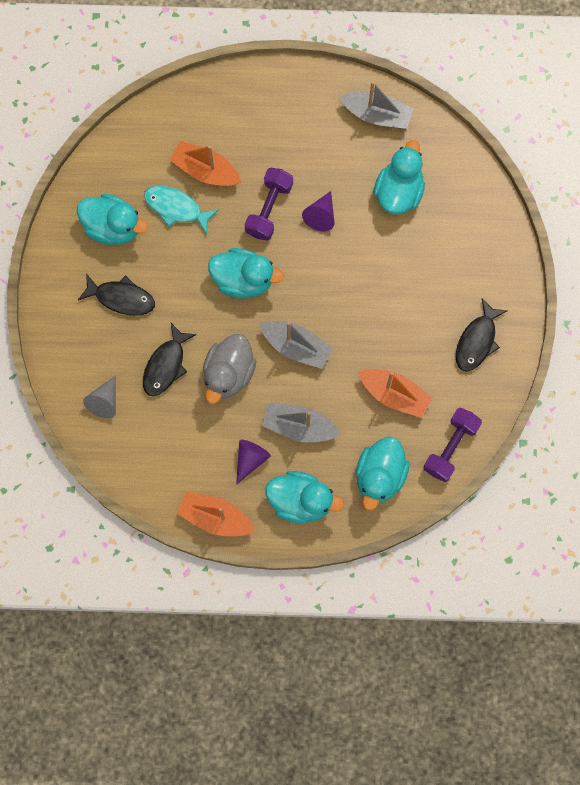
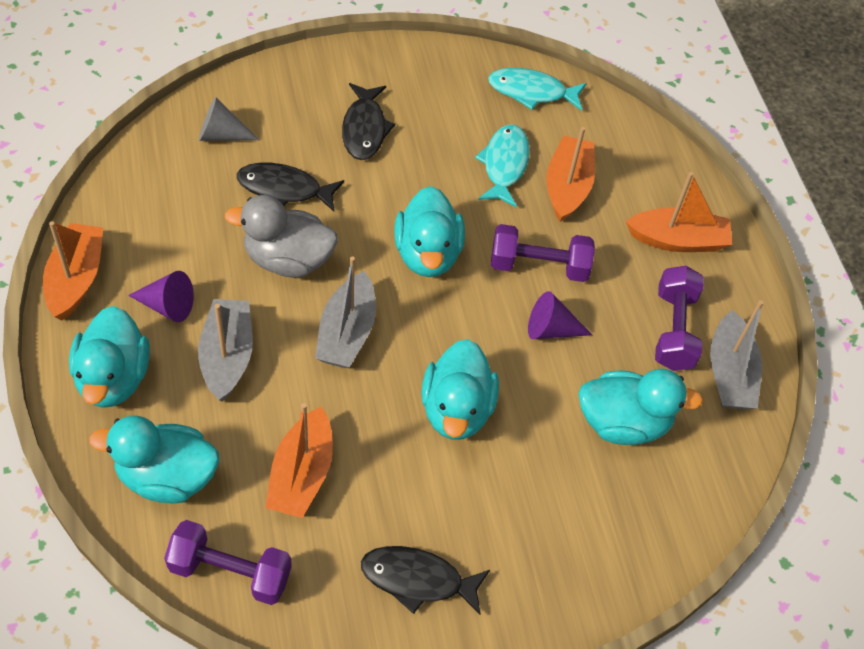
camera: 70 degrees right, 20 degrees down
turquoise duck [77,194,148,245] -> turquoise duck moved to [421,339,499,440]
none -> turquoise fish [488,68,587,111]
none -> orange boat [626,172,732,252]
none -> purple dumbbell [655,266,704,371]

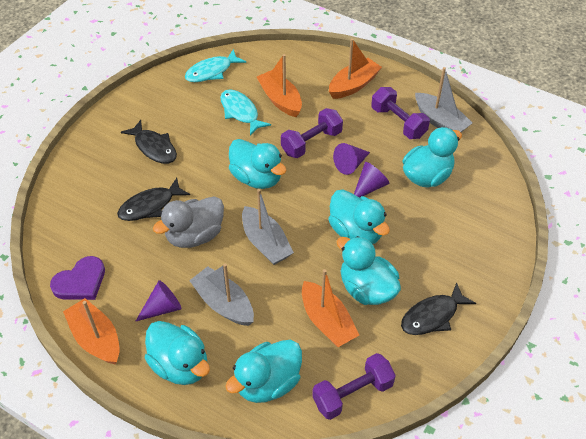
camera: 40 degrees left, 5 degrees down
grey cone [199,97,259,141] -> none
none -> purple heart [50,256,105,300]
none -> turquoise duck [336,236,401,305]
none -> purple cone [354,162,390,198]

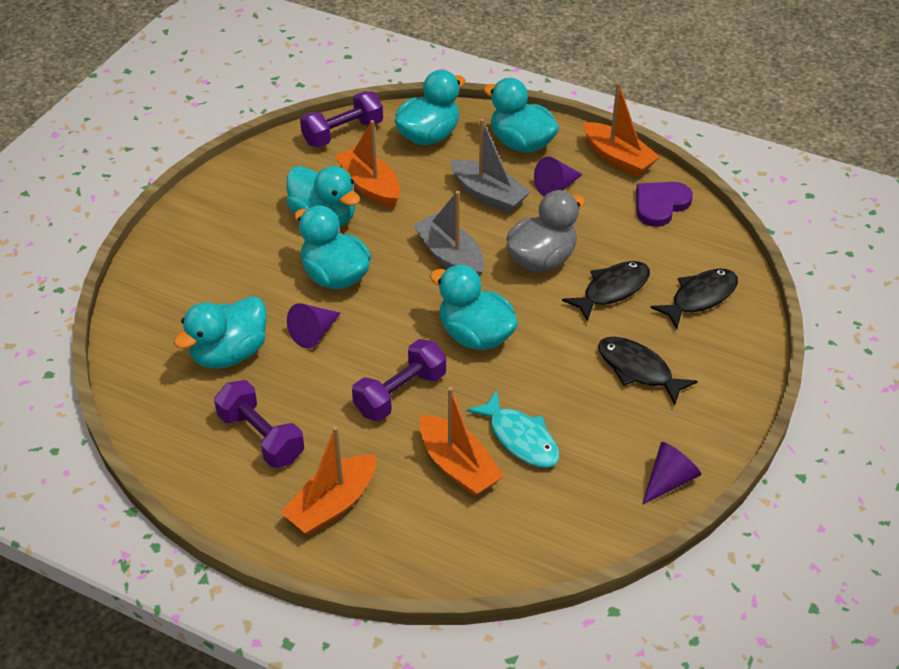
camera: 175 degrees right, 5 degrees down
turquoise fish [185,49,246,82] -> none
purple cone [333,143,370,175] -> purple cone moved to [642,442,701,505]
black fish [401,282,476,335] -> black fish moved to [650,269,738,329]
grey boat [415,67,472,132] -> none

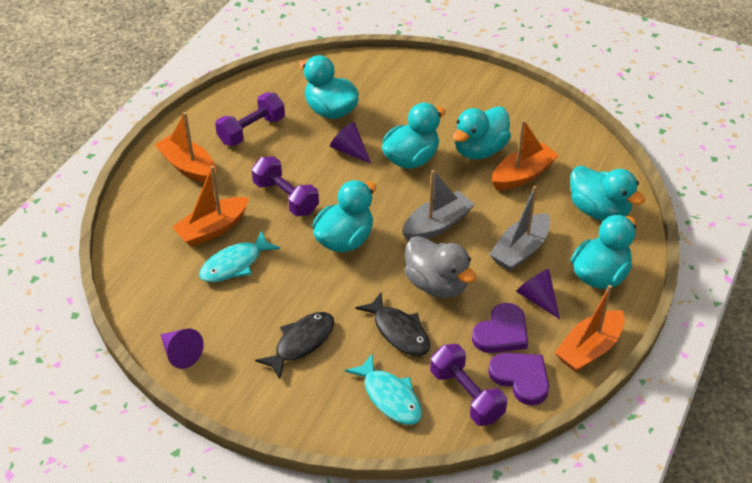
camera: 90 degrees right, 0 degrees up
purple dumbbell [300,91,383,147] -> purple dumbbell moved to [430,344,507,426]
black fish [650,269,738,329] -> turquoise fish [345,354,422,425]
none -> purple heart [472,303,528,353]

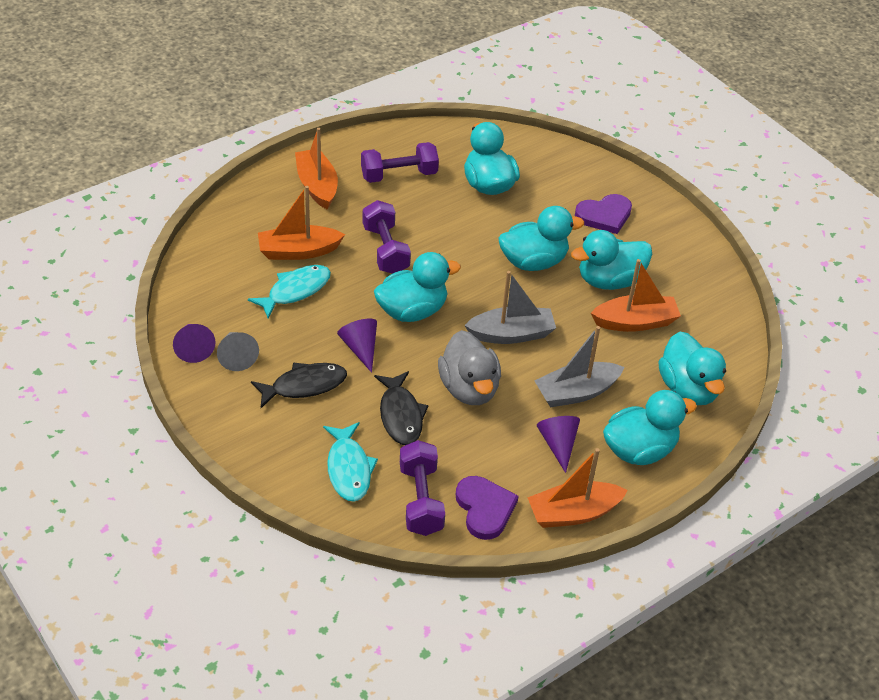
camera: 25 degrees right, 0 degrees up
turquoise fish [199,230,280,282] -> turquoise fish turned 150 degrees clockwise [248,265,331,319]
purple cone [330,122,371,164] -> purple cone moved to [337,318,377,373]
purple heart [472,303,528,353] -> purple heart moved to [575,194,632,234]
none -> grey cone [217,332,259,371]

